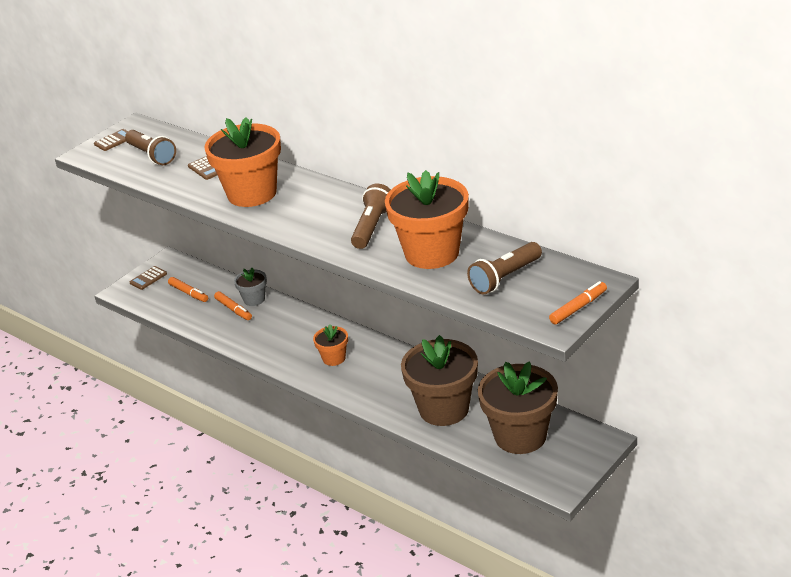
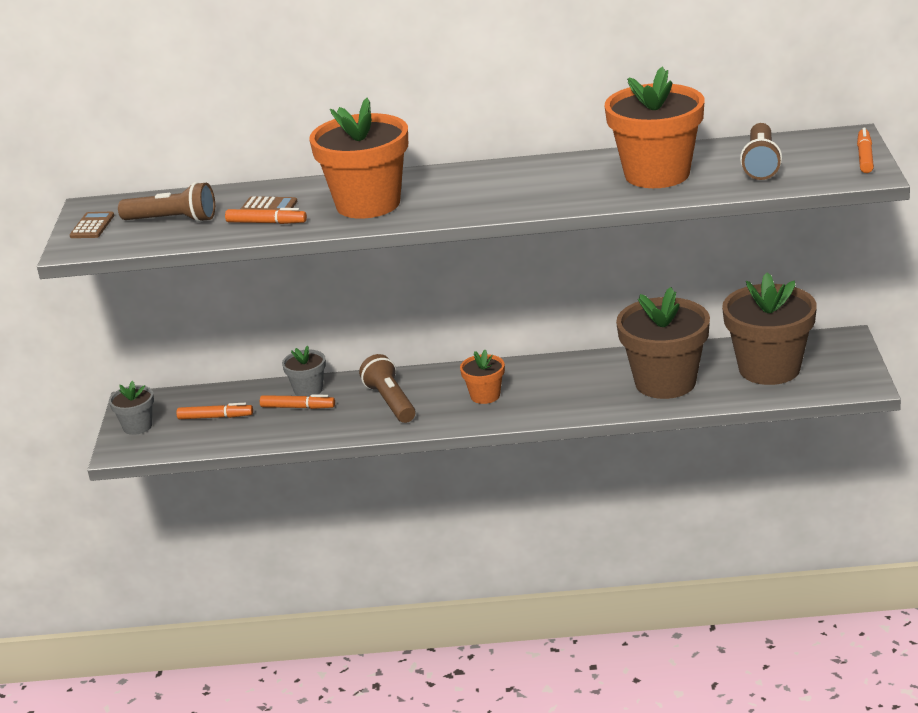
camera: 40 degrees left, 5 degrees down
brown calculator [130,266,167,290] -> grey flower pot [109,381,154,435]
brown flashlight [351,184,391,249] -> brown flashlight moved to [359,354,416,423]
none -> orange marker [225,208,307,224]

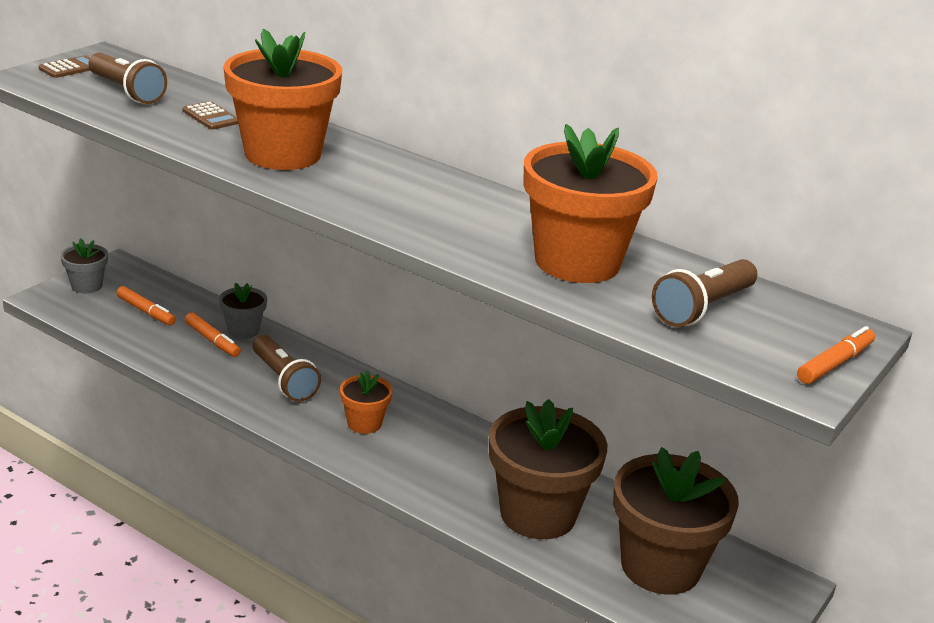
camera: 30 degrees right, 0 degrees up
orange marker [225,208,307,224] -> none
brown flashlight [359,354,416,423] -> brown flashlight turned 135 degrees clockwise [253,335,321,402]

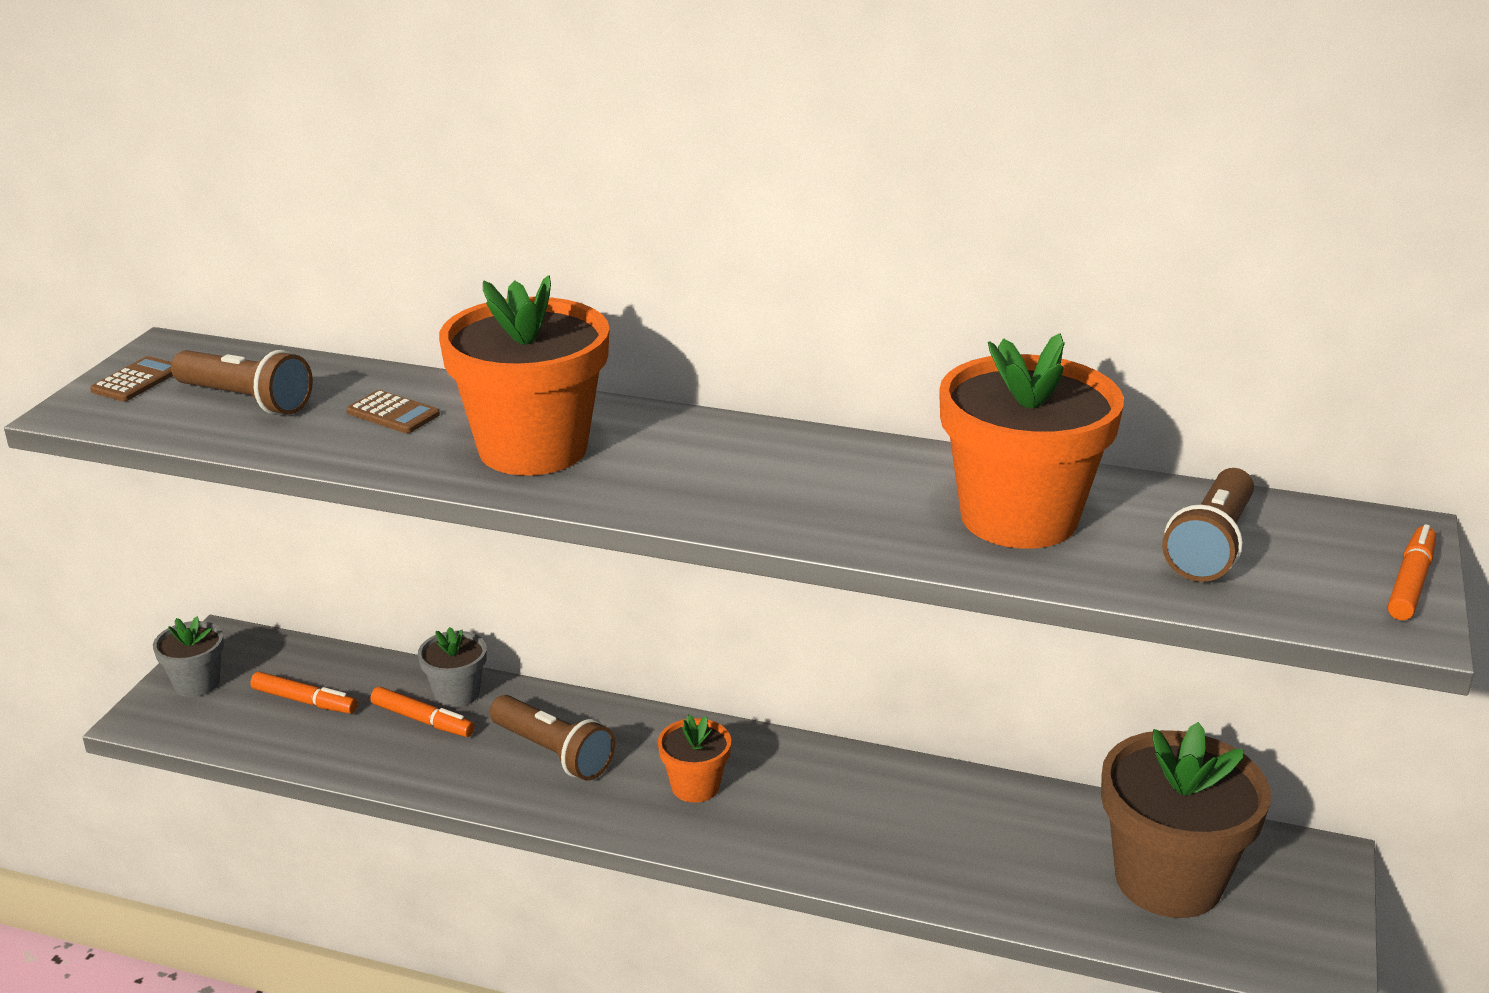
camera: 15 degrees left, 0 degrees up
brown flower pot [489,399,607,539] -> none

